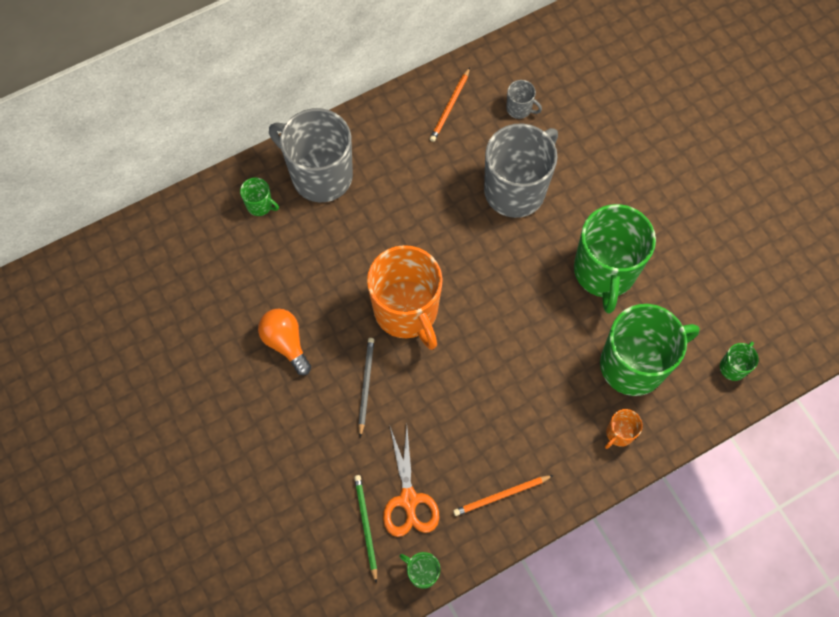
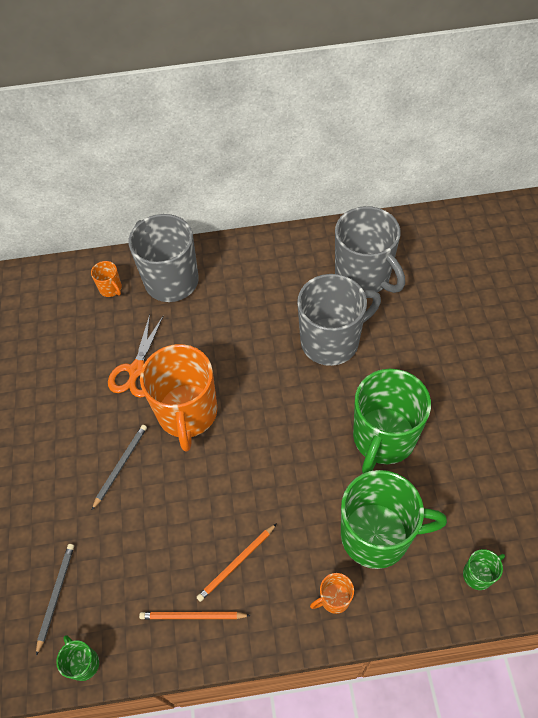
camera: 25 degrees right, 10 degrees down
green mug [240,177,279,216] -> orange mug [91,261,122,297]
orange light bulb [258,309,311,375] -> none
green pencil [354,475,377,584] -> grey pencil [36,544,74,656]
orange scissors [383,427,439,537] -> orange scissors moved to [108,314,163,398]
orange pencil [430,68,470,142] -> orange pencil moved to [197,523,277,602]
grey mug [506,80,542,119] -> grey mug [335,206,405,293], size x2.36

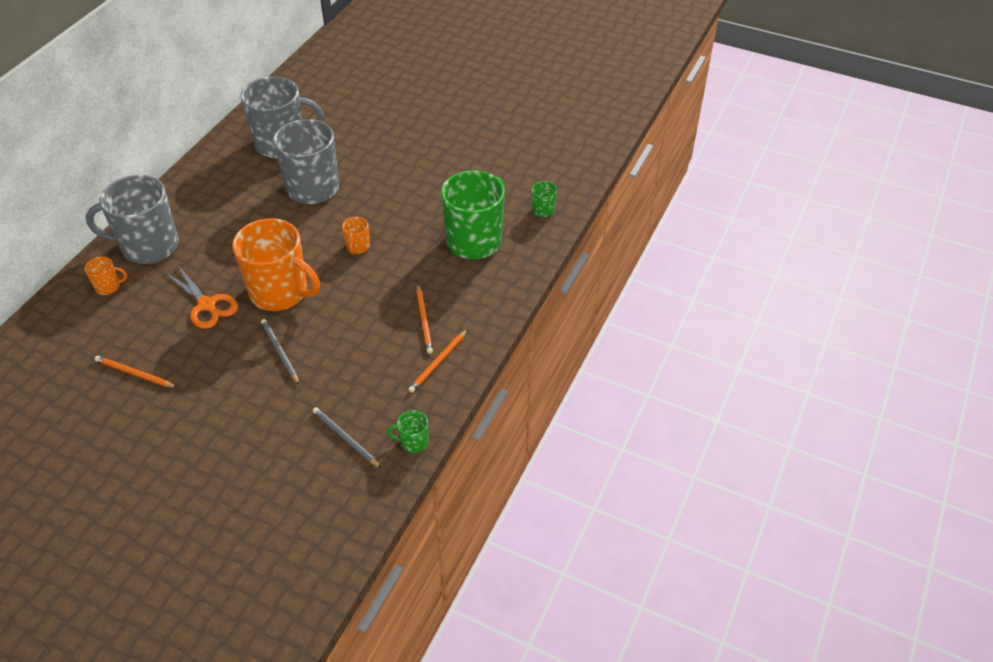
camera: 60 degrees left, 10 degrees down
orange mug [310,573,354,614] -> orange mug moved to [342,217,370,255]
green mug [353,369,431,474] -> none
none -> orange pencil [95,356,177,388]

